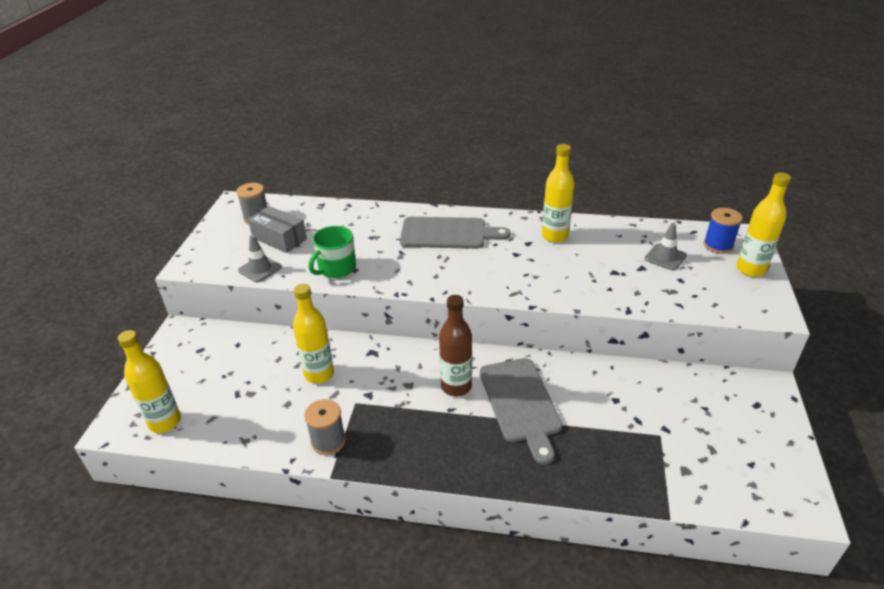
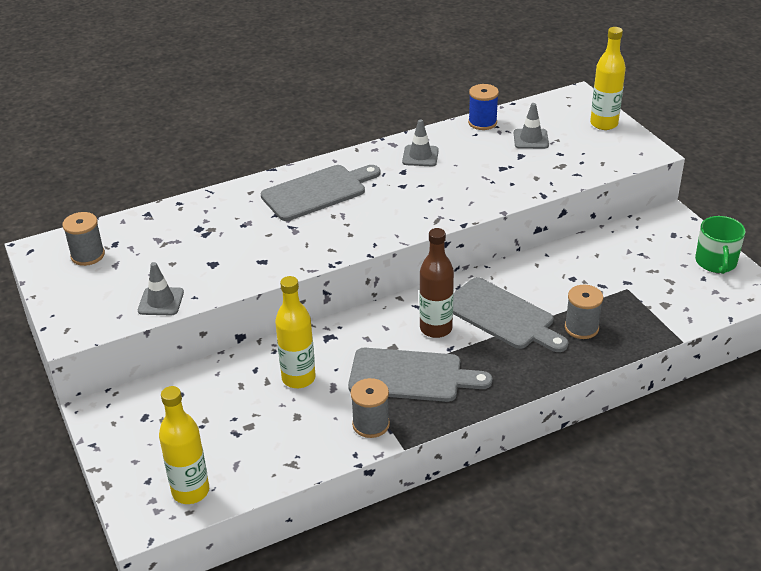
camera: 35 degrees left, 0 degrees up
grey box [248,206,307,253] -> none
green mug [308,226,356,278] -> green mug moved to [695,216,746,274]
yellow bottle [542,144,574,243] -> grey traffic cone [402,119,439,166]
blue spool [703,208,743,254] -> blue spool moved to [468,84,499,130]
none -> grey cutting board [348,348,493,402]
none -> grey spool [565,285,603,339]

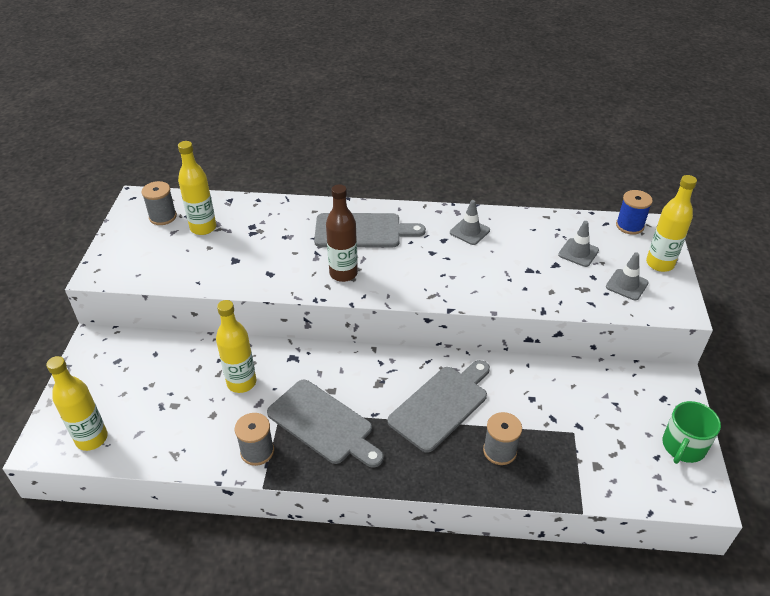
camera: 30 degrees right, 5 degrees up
grey traffic cone [138,262,184,315] -> grey traffic cone moved to [606,252,649,300]
brown bottle [420,228,454,338] -> brown bottle moved to [326,184,358,282]
grey cutting board [453,277,568,352] -> grey cutting board turned 120 degrees counterclockwise [387,360,490,453]
blue spool [468,84,499,130] -> blue spool moved to [616,190,653,235]
none -> yellow bottle [178,141,216,235]

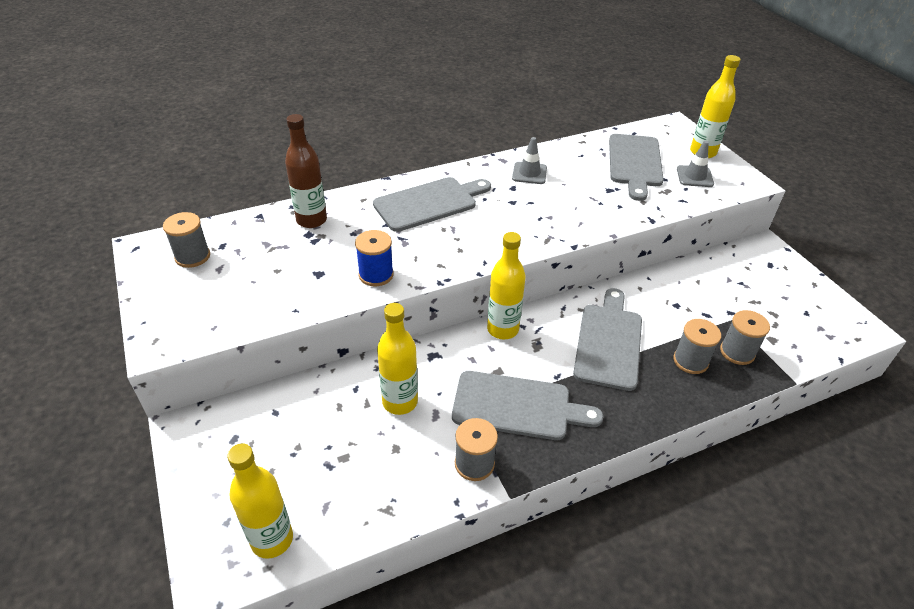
camera: 30 degrees left, 0 degrees up
yellow bottle [178,141,216,235] -> yellow bottle moved to [487,232,526,339]
brown bottle [326,184,358,282] -> brown bottle moved to [285,114,327,228]
grey traffic cone [558,221,599,267] -> grey cutting board [609,134,664,201]
blue spool [616,190,653,235] -> blue spool moved to [355,230,394,286]
green mug [663,401,721,464] -> none
none -> grey spool [720,310,770,365]

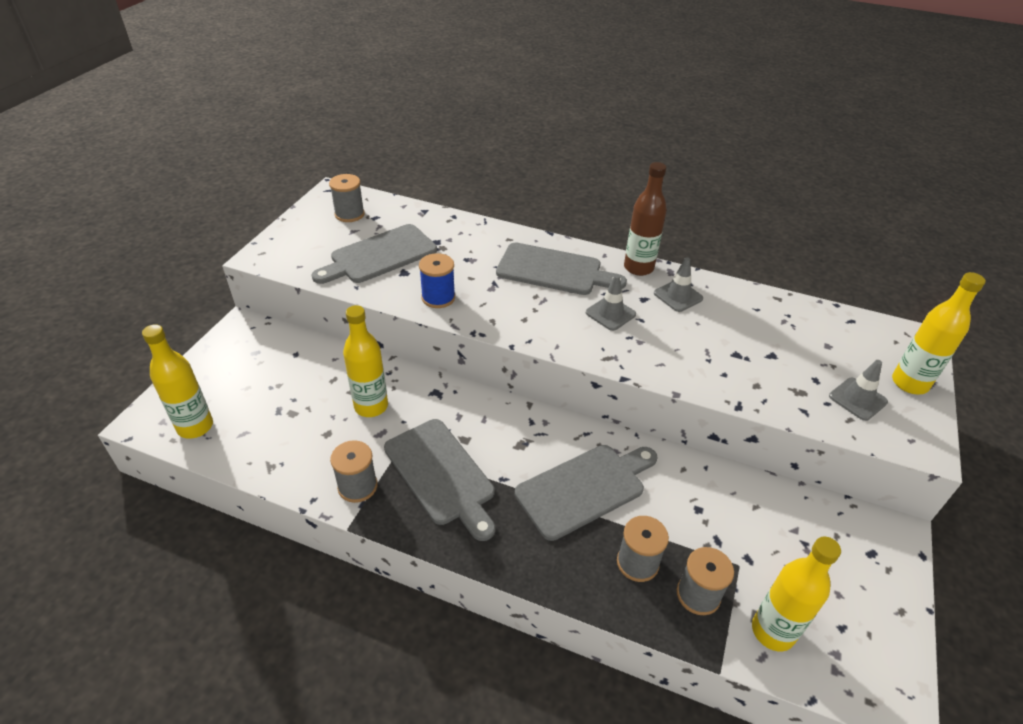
camera: 45 degrees right, 0 degrees up
brown bottle [285,114,327,228] -> brown bottle moved to [624,162,667,276]
yellow bottle [487,232,526,339] -> yellow bottle moved to [752,537,841,651]
grey cutting board [609,134,664,201] -> grey cutting board moved to [312,224,437,284]
none -> grey traffic cone [586,275,636,331]

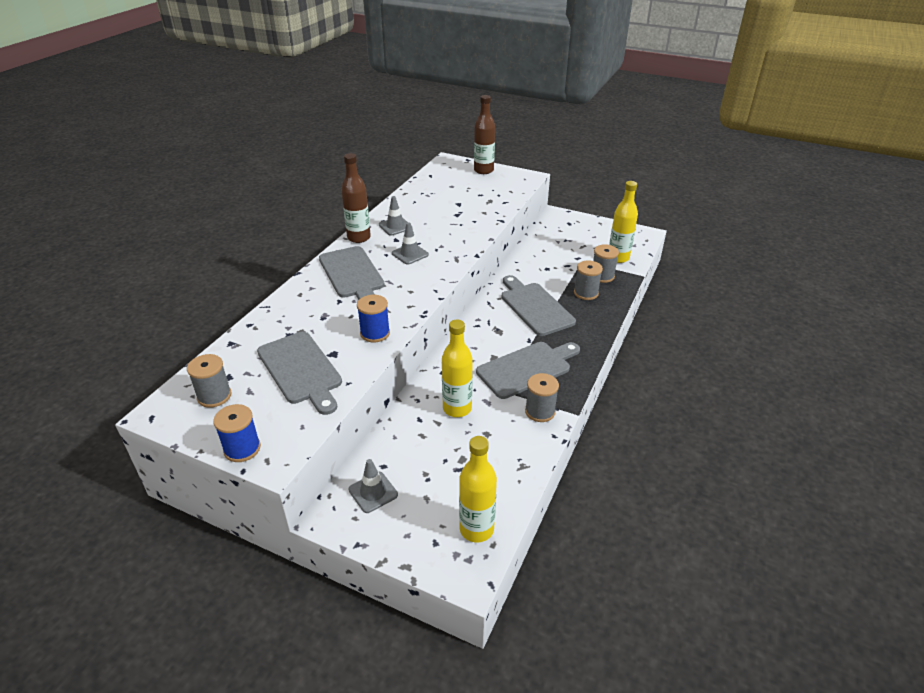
camera: 85 degrees left, 5 degrees down
grey cutting board [496,242,627,295] -> grey cutting board turned 135 degrees clockwise [319,246,385,300]
grey traffic cone [829,360,888,421] -> grey traffic cone moved to [348,459,398,513]
yellow bottle [892,272,986,394] -> brown bottle [474,95,495,174]
none -> blue spool [213,404,261,462]

